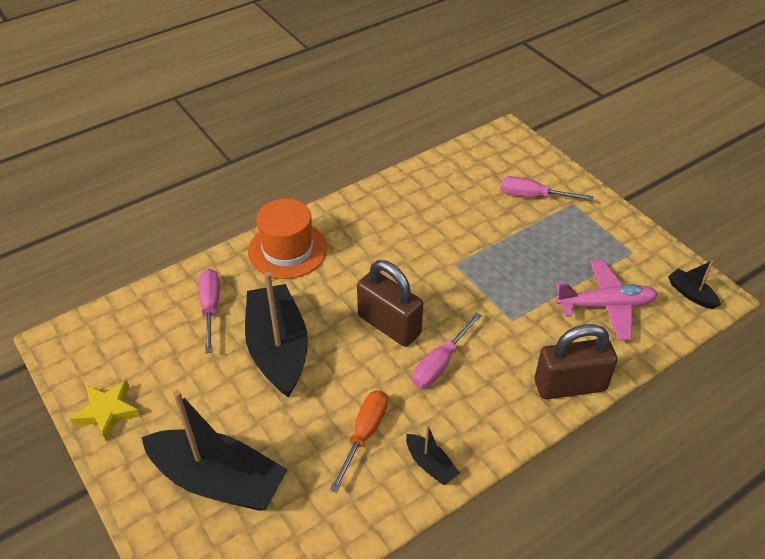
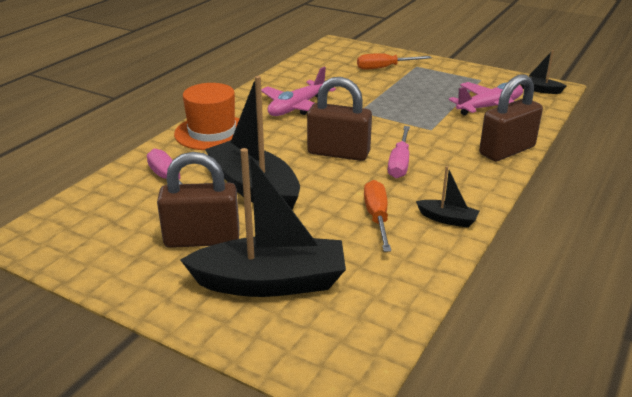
camera: 25 degrees left, 15 degrees down
yellow star [70,380,141,441] -> none
pink screwdriver [500,176,593,201] -> orange screwdriver [357,53,432,70]
none -> brown padlock [157,152,240,248]
none -> pink plane [261,67,336,116]

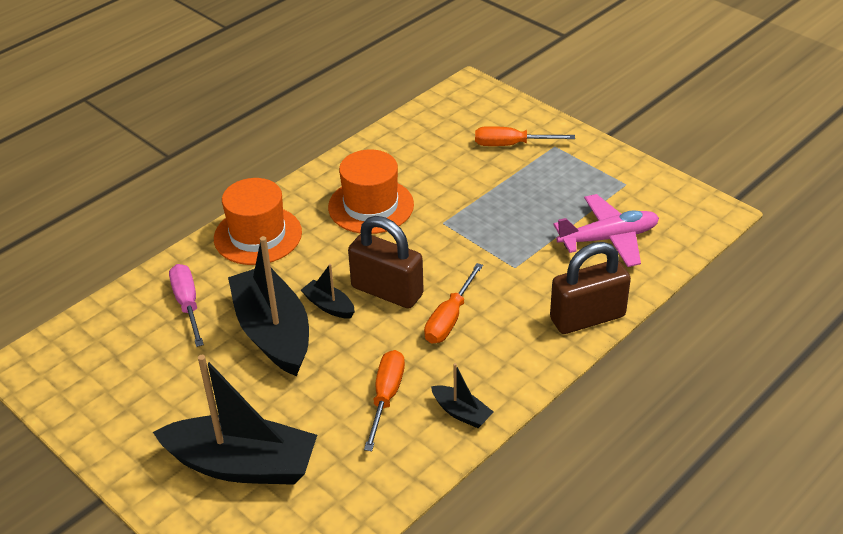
camera: 15 degrees right, 10 degrees up
brown padlock [157,152,240,248] -> none
pink plane [261,67,336,116] -> orange hat [328,149,414,234]
pink screwdriver [388,126,410,178] -> orange screwdriver [424,263,483,344]
black boat [521,50,566,94] -> black boat moved to [301,264,355,319]

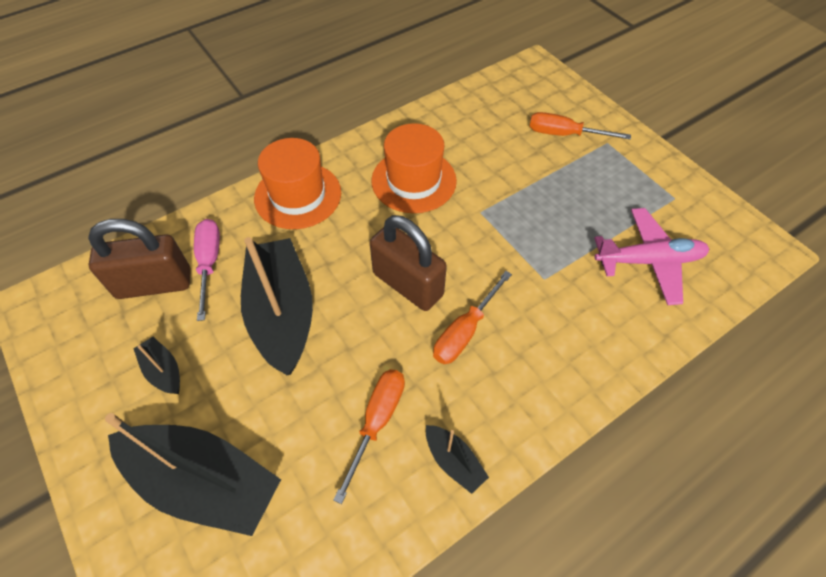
camera: 10 degrees right, 15 degrees up
black boat [301,264,355,319] -> black boat moved to [133,337,180,394]
brown padlock [550,242,631,334] -> brown padlock moved to [88,219,191,299]

